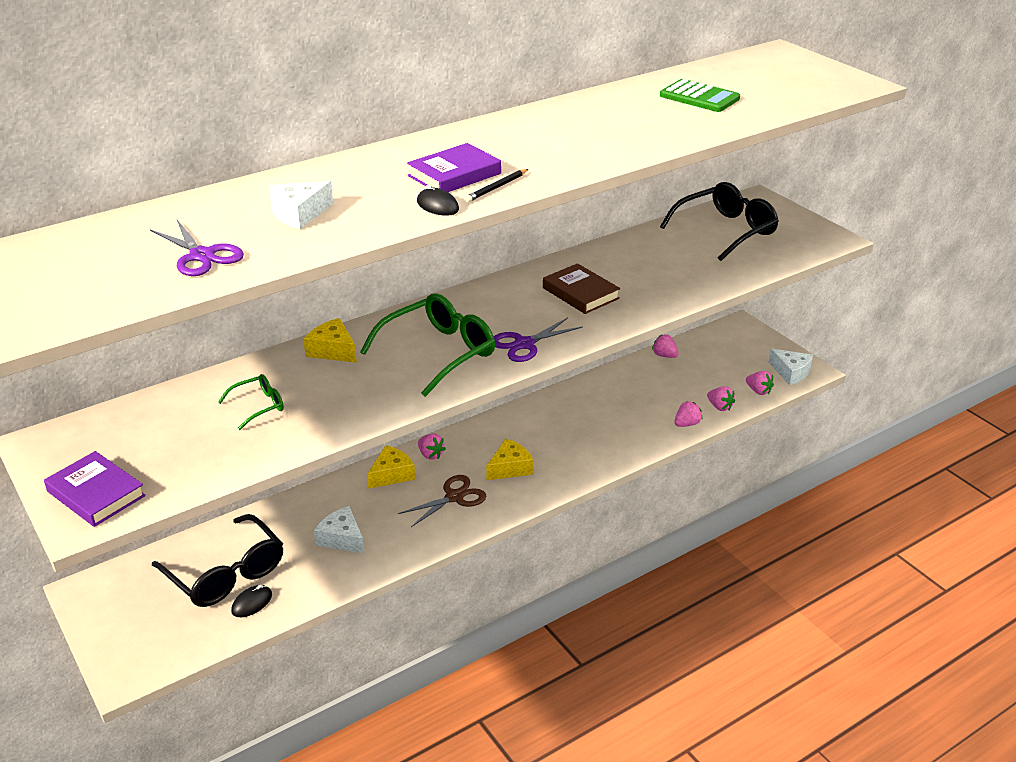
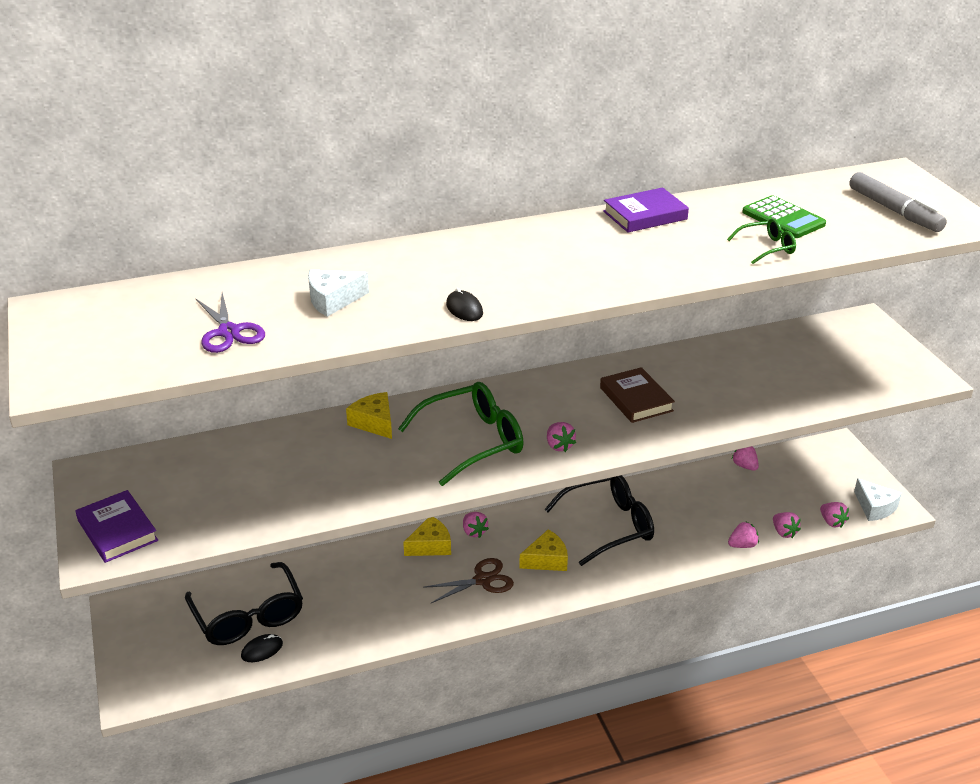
camera: 15 degrees right, 0 degrees up
green glasses [218,374,284,430] -> green glasses moved to [727,218,796,264]
white cheese [314,506,364,553] -> none
purple book [407,143,501,192] -> purple book moved to [603,187,689,232]
black pencil [465,169,528,202] -> none
purple scissors [494,317,583,362] -> pink strawberry [547,422,576,452]
black glasses [660,182,779,261] -> black glasses moved to [544,475,654,566]
none -> grey marker [849,172,947,232]

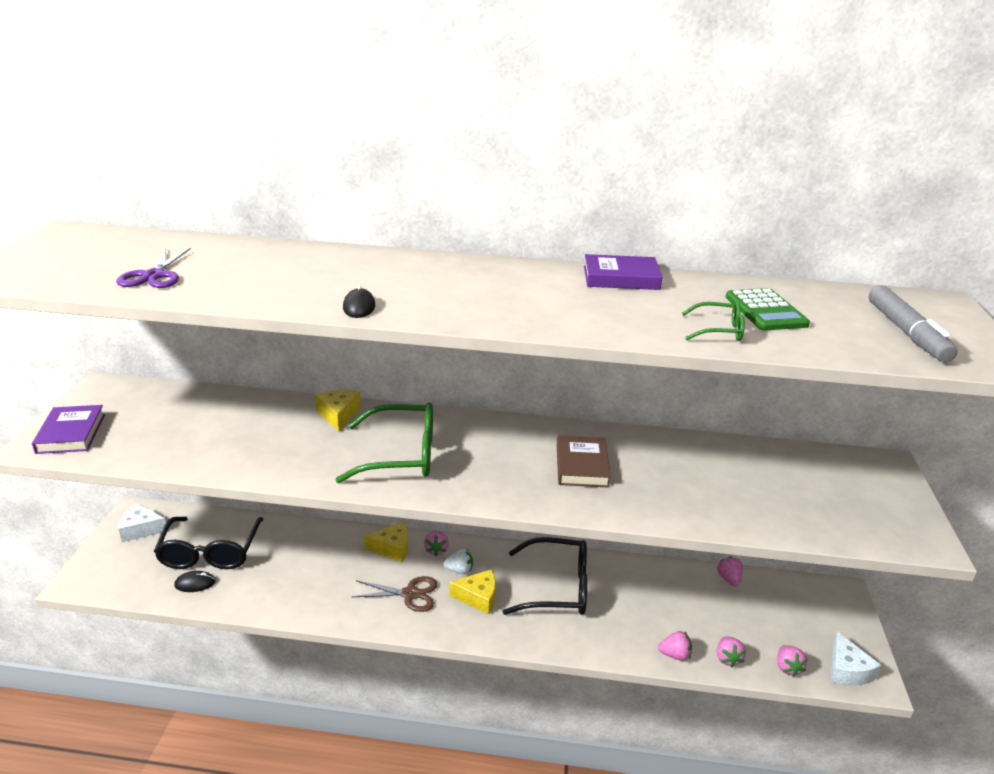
camera: 25 degrees right, 5 degrees down
white cheese [308,269,369,317] -> white cheese moved to [118,503,166,542]
pink strawberry [547,422,576,452] -> none
none -> white strawberry [443,548,473,574]

